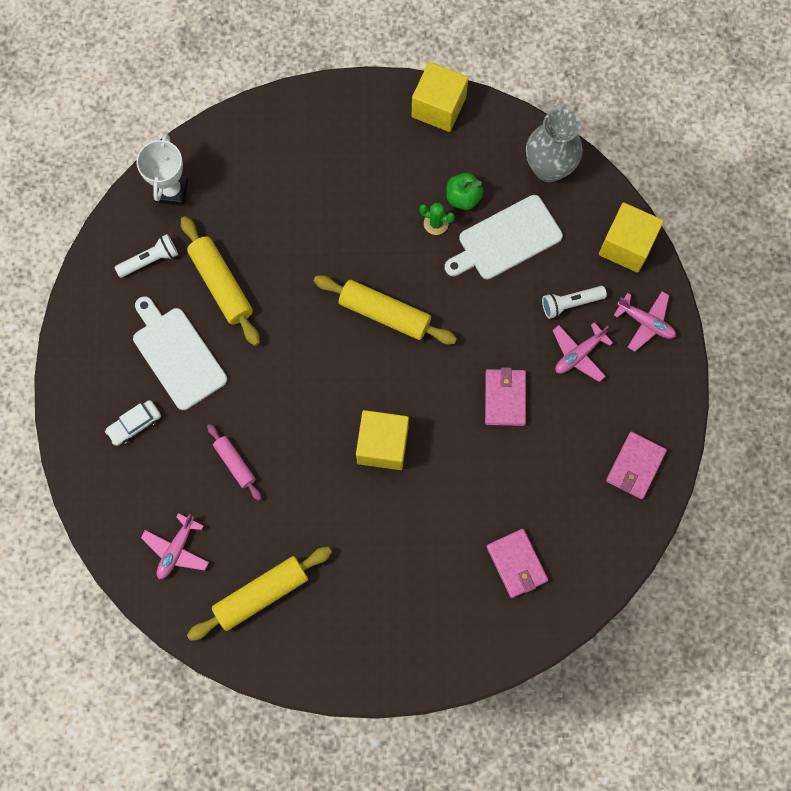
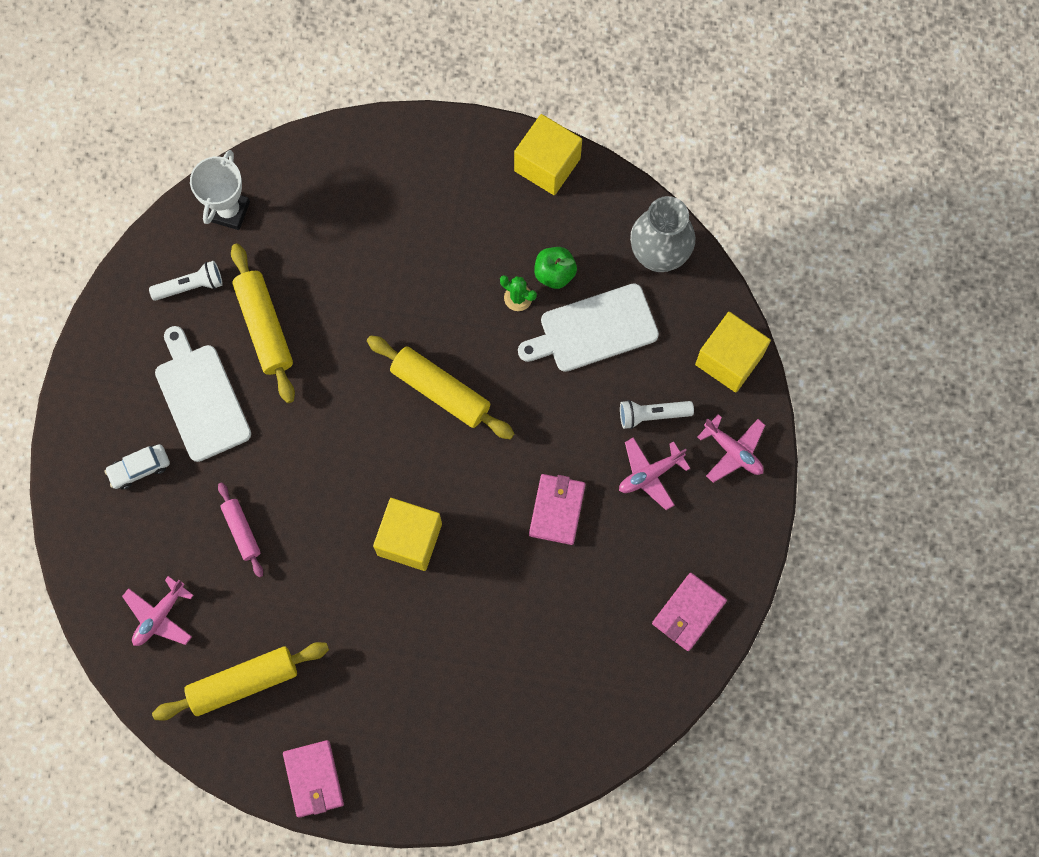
camera: 10 degrees right, 0 degrees up
pink wallet [486,529,548,598] -> pink wallet moved to [283,740,344,817]

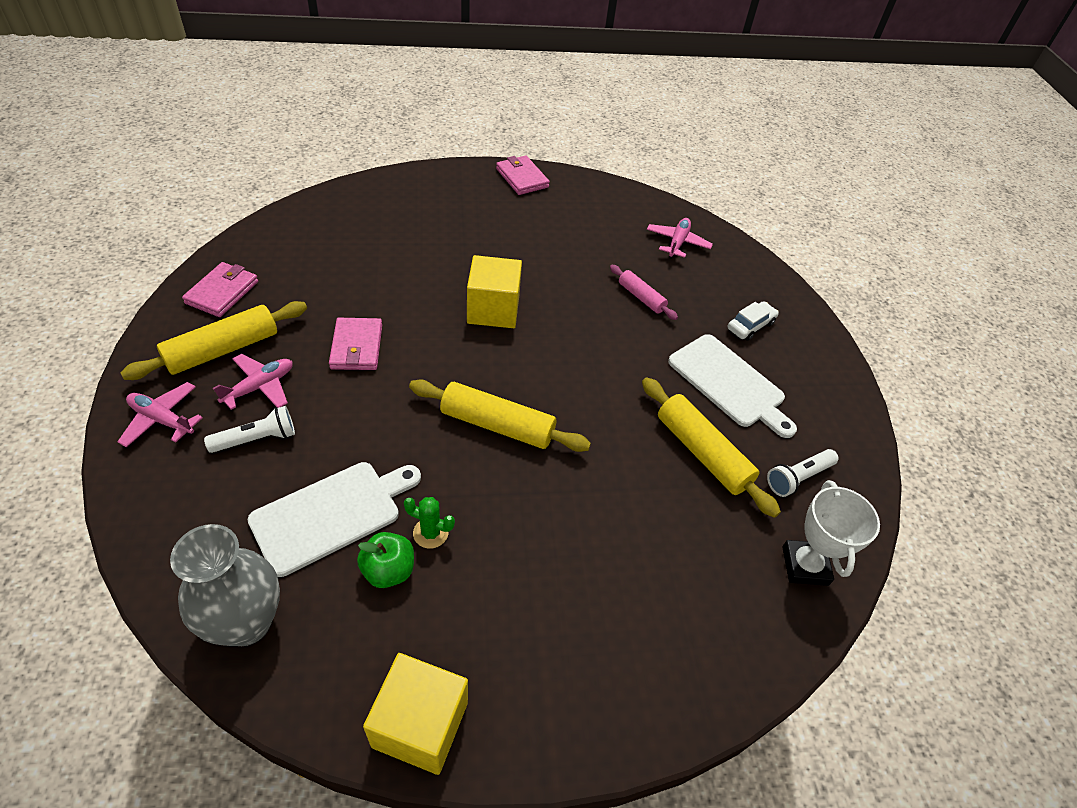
camera: 160 degrees right, 25 degrees down
yellow rolling pin [152,642,329,721] -> yellow rolling pin moved to [120,301,307,380]
yellow cube [695,312,771,393] -> none

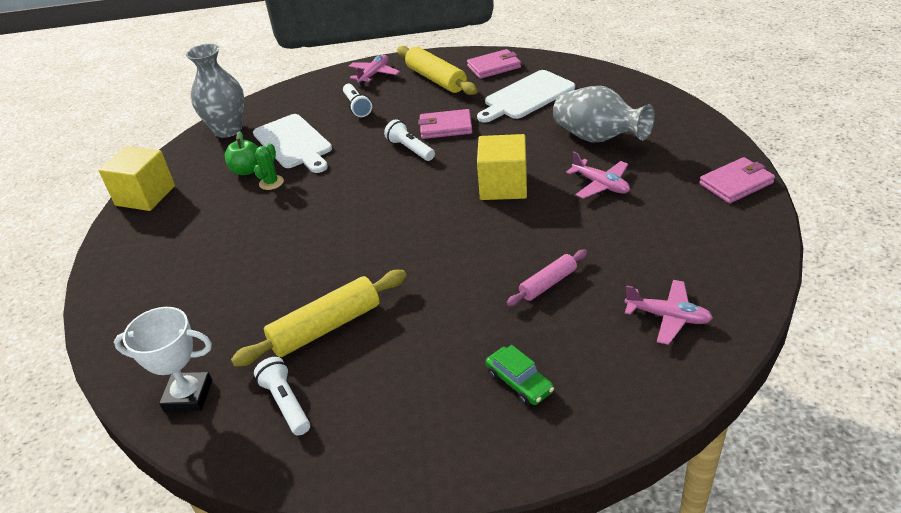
camera: 100 degrees right, 10 degrees down
pink wallet [182,262,258,317] -> pink wallet turned 45 degrees counterclockwise [467,49,521,79]
pink plane [213,354,293,410] -> pink plane moved to [566,151,630,199]
yellow rolling pin [409,379,591,452] -> none
white cutting board [668,334,797,438] -> white cutting board moved to [477,70,575,123]
white car [728,301,779,341] -> green car [486,345,554,405]
none -> white flashlight [384,119,435,161]
none -> grey vase [553,86,655,143]

